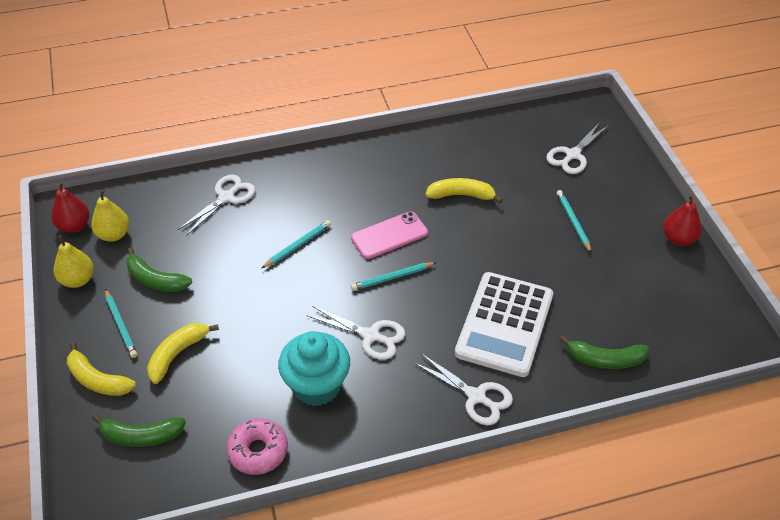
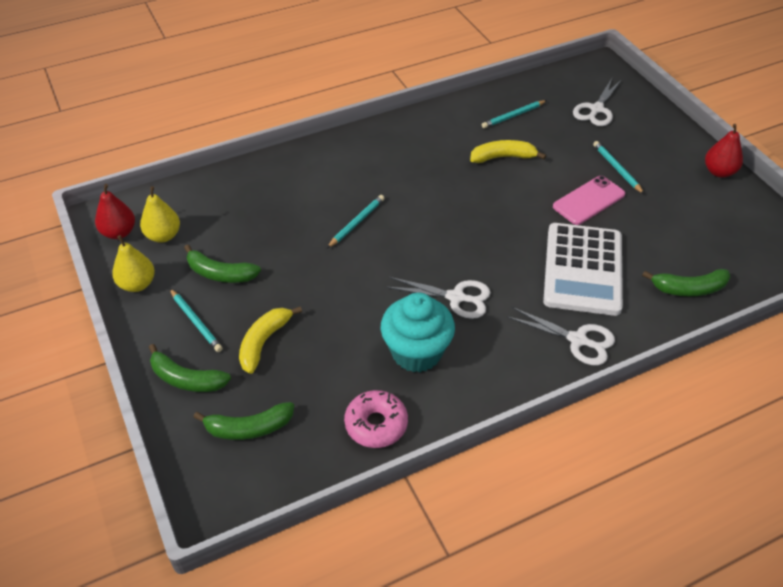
camera: 10 degrees left, 0 degrees up
yellow banana [67,342,136,396] -> green banana [149,344,231,392]
white scissors [178,175,256,236] -> none
pink phone [351,211,428,259] -> pink phone moved to [553,176,625,225]
turquoise pencil [351,262,437,291] -> turquoise pencil moved to [482,100,547,128]

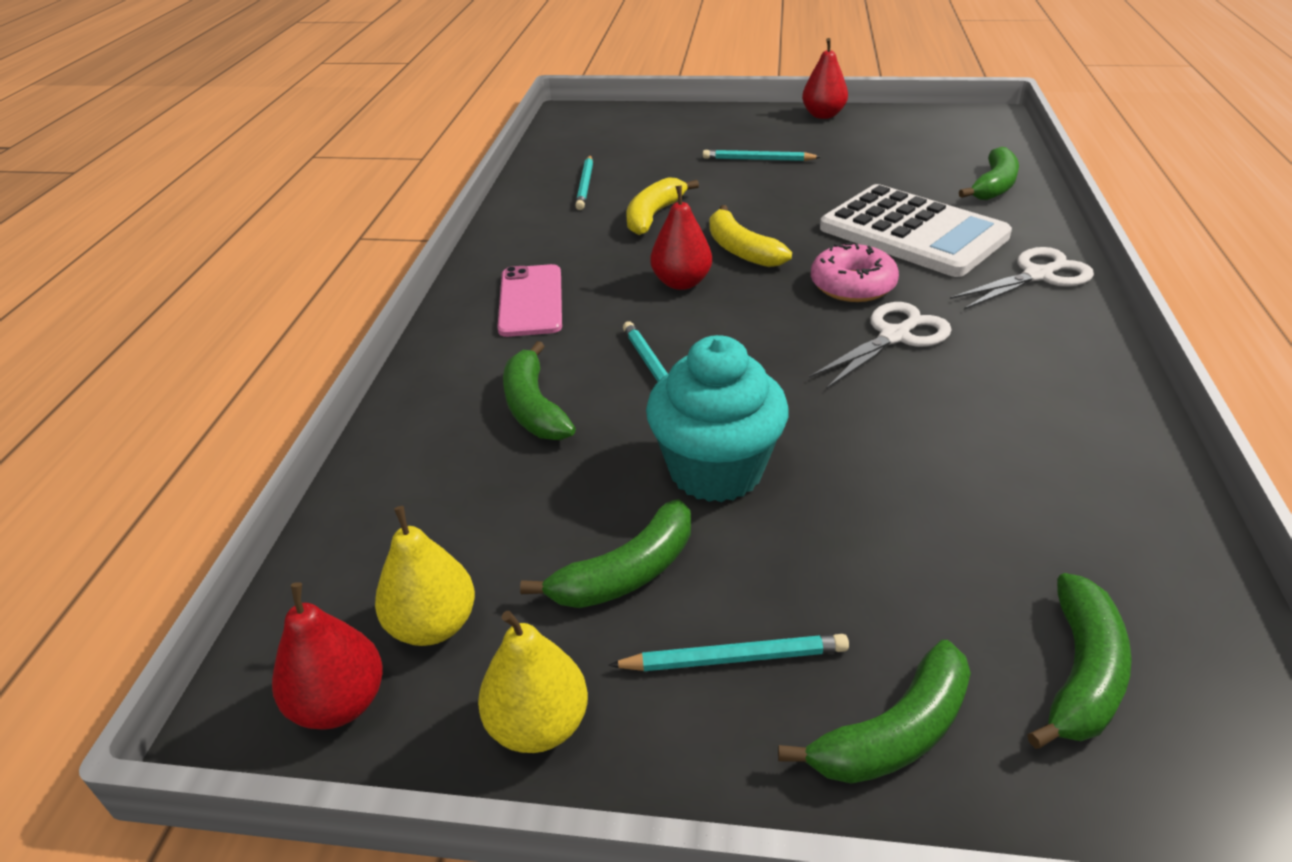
camera: 55 degrees left, 10 degrees down
yellow banana [239,307,302,374] -> yellow banana moved to [710,205,792,267]
pink donut [344,390,408,448] -> pink donut moved to [811,243,899,302]
turquoise cupcake [381,293,455,372] -> turquoise cupcake moved to [646,335,789,502]
pink phone [553,176,625,225] -> pink phone moved to [497,264,562,337]
white scissors [573,78,622,126] -> none
none -> green banana [503,341,576,440]
none -> red pear [650,185,712,290]

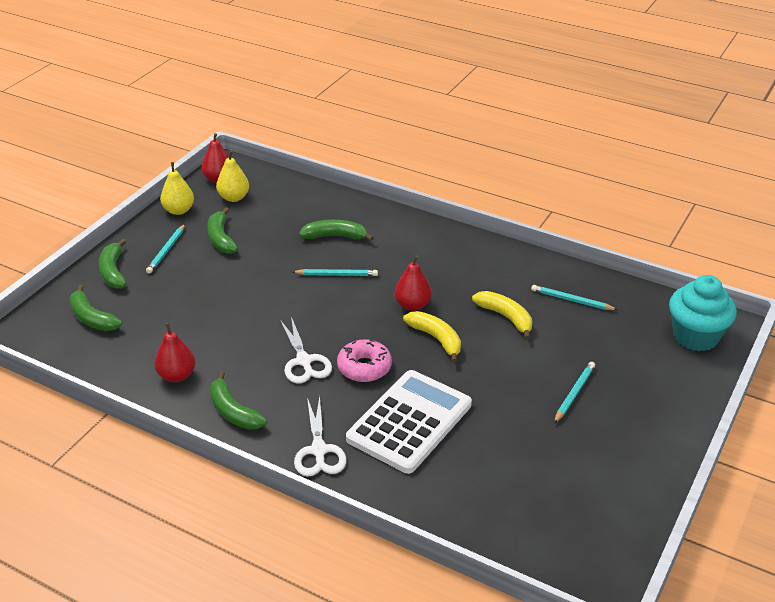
camera: 110 degrees right, 0 degrees up
pink phone [497,264,562,337] -> none
turquoise cupcake [646,335,789,502] -> turquoise cupcake moved to [669,275,737,351]
yellow banana [710,205,792,267] -> yellow banana turned 60 degrees clockwise [403,311,461,363]
red pear [802,38,848,119] -> red pear moved to [154,323,195,382]
white calculator [820,184,1012,277] -> white calculator turned 150 degrees clockwise [346,370,472,474]
green banana [959,147,1019,200] -> green banana moved to [210,371,267,430]

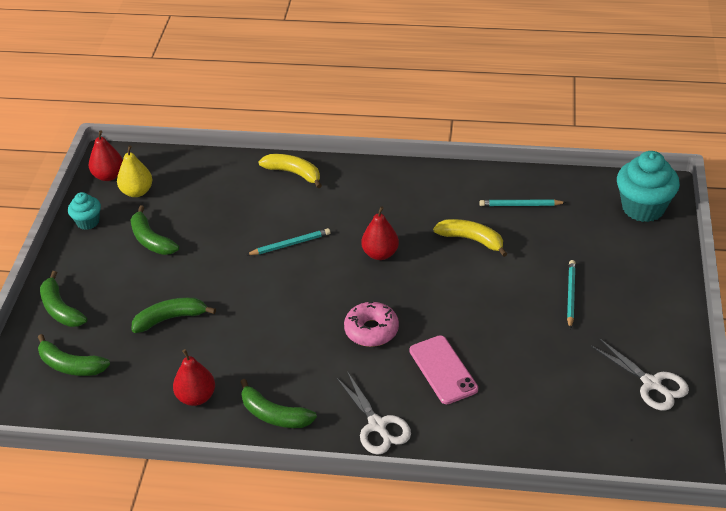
camera: 20 degrees left, 5 degrees up
turquoise pencil [146,224,185,274] -> none
yellow pear [160,162,194,215] -> turquoise cupcake [68,192,101,230]
white scissors [280,317,332,383] -> white scissors moved to [591,338,689,411]
green banana [299,220,374,241] -> green banana moved to [132,297,216,333]
white calculator [346,370,472,474] -> pink phone [409,335,478,404]
yellow banana [403,311,461,363] -> yellow banana moved to [258,154,322,188]

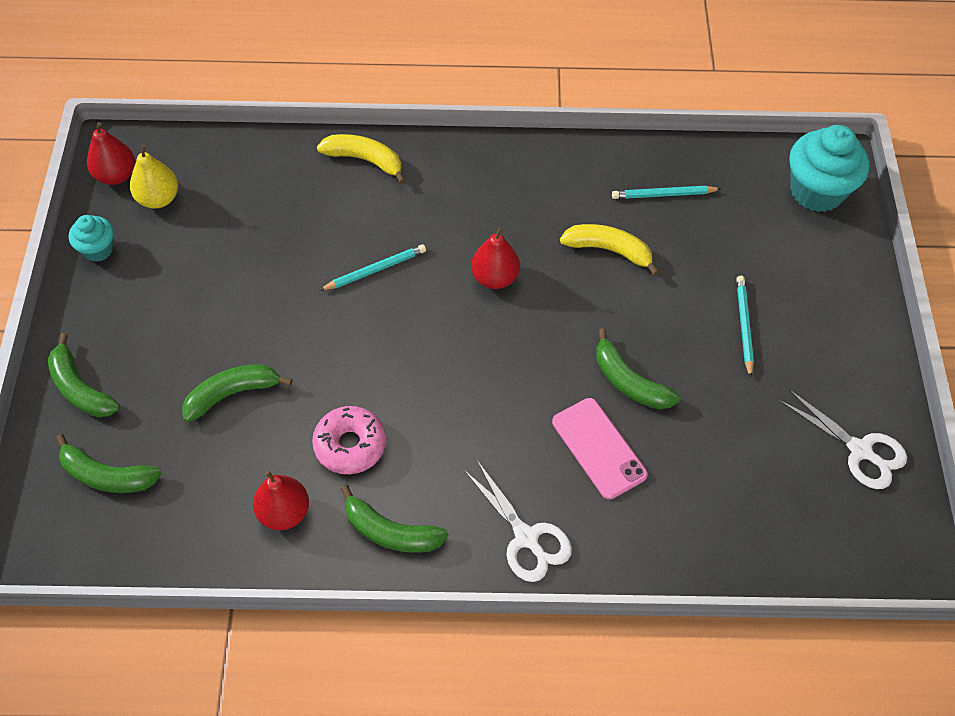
camera: 10 degrees left, 15 degrees up
green banana [131,206,179,255] -> green banana moved to [596,328,680,409]
pink donut [344,301,399,347] -> pink donut moved to [312,406,386,474]

